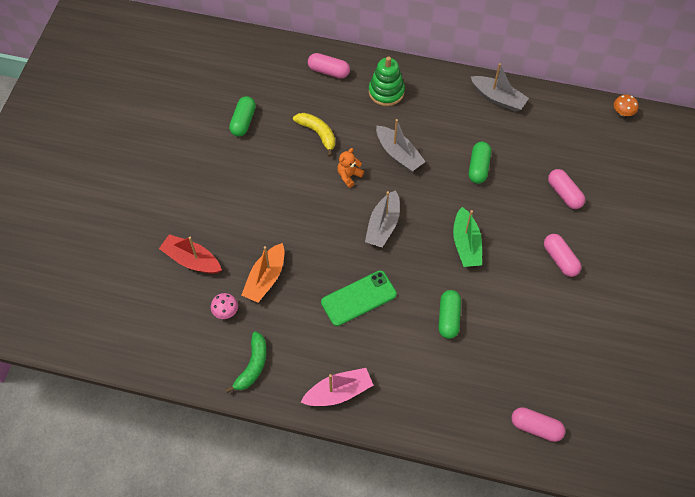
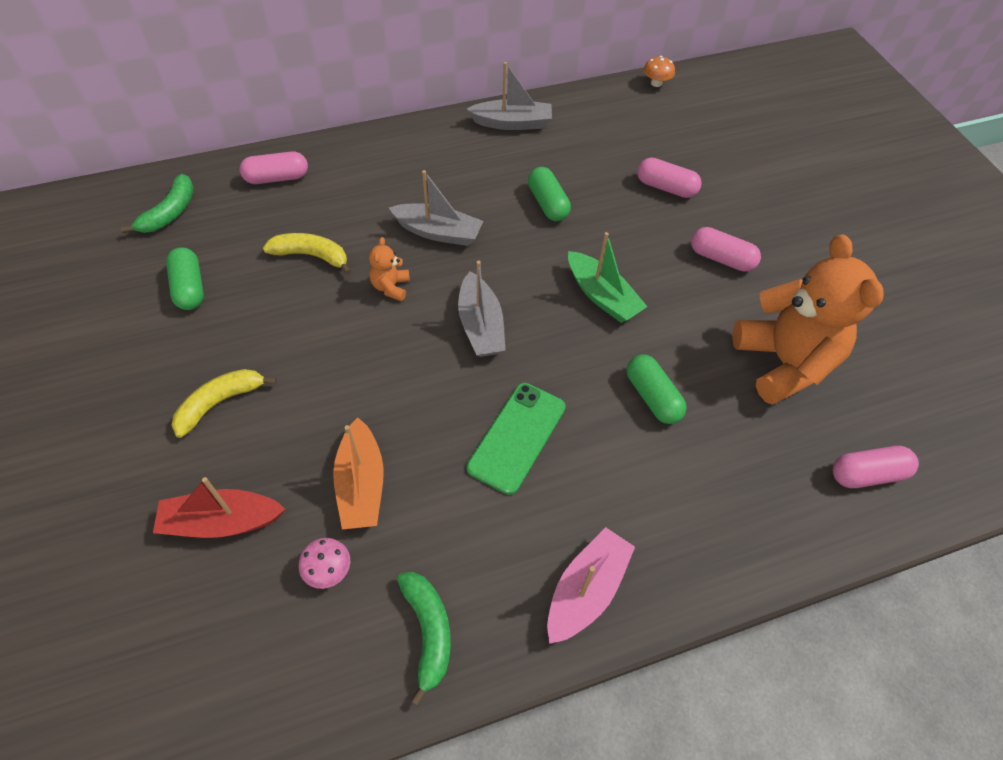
camera: 35 degrees left, 5 degrees down
green stacking toy [369,56,405,106] -> none
none -> green banana [121,174,194,234]
none -> yellow banana [172,369,277,438]
none -> orange teddy bear [732,234,884,405]

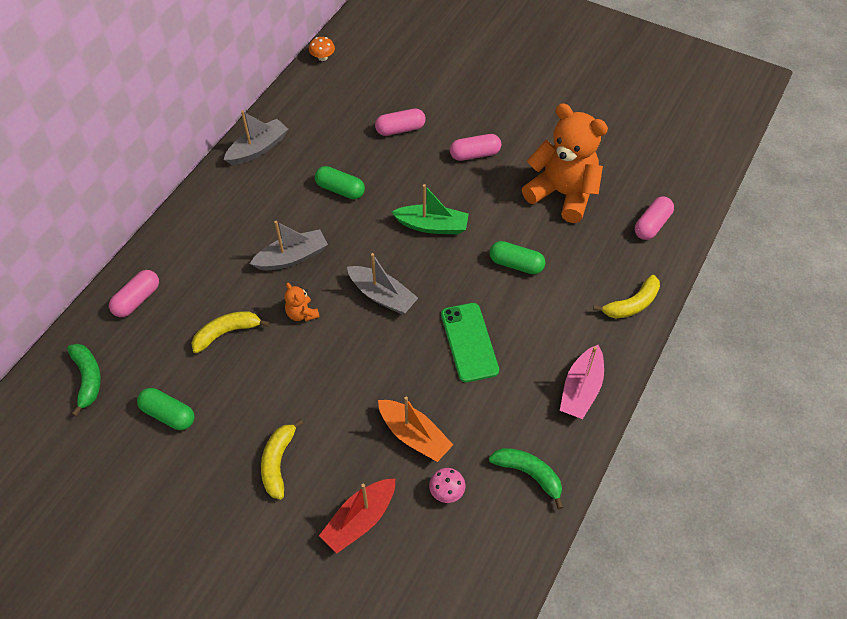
camera: 40 degrees left, 0 degrees up
pink boat [547,527,635,644] -> pink boat turned 150 degrees counterclockwise [560,345,604,419]
none -> yellow banana [593,275,660,318]

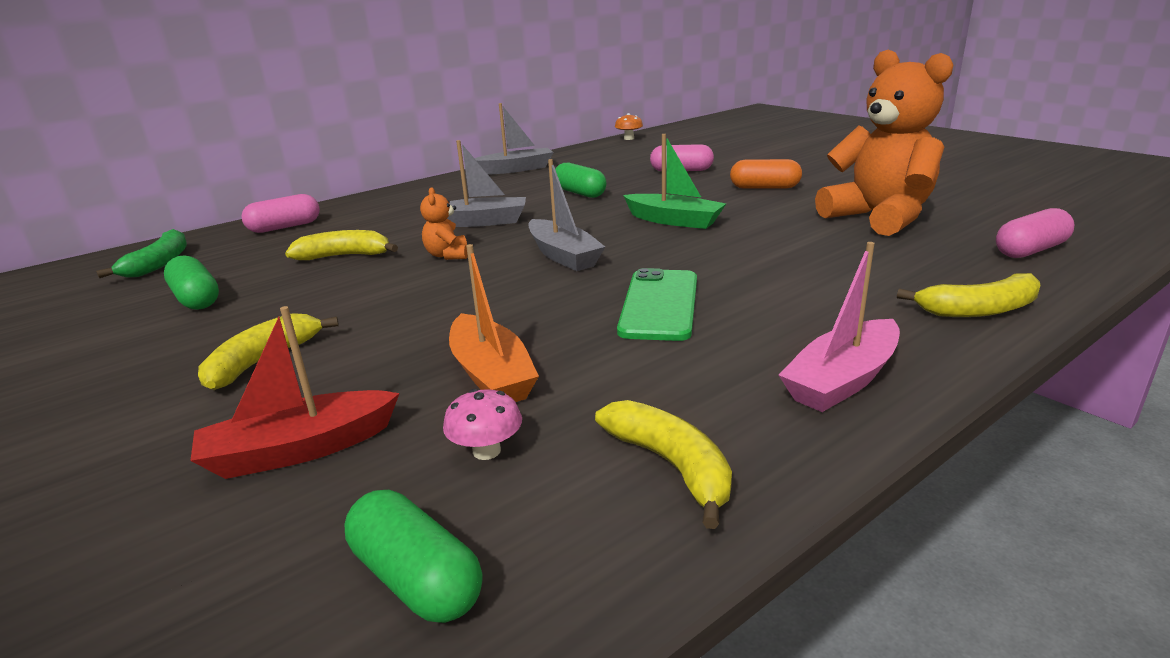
camera: 25 degrees right, 30 degrees down
pink capsule [450,134,501,161] -> orange capsule [730,159,802,189]
green capsule [489,241,545,274] -> green capsule moved to [345,490,482,623]
green banana [489,448,563,509] -> yellow banana [595,400,732,529]

